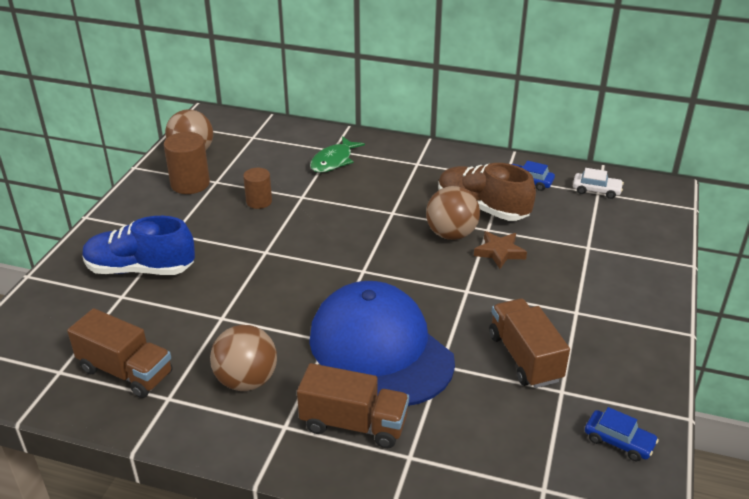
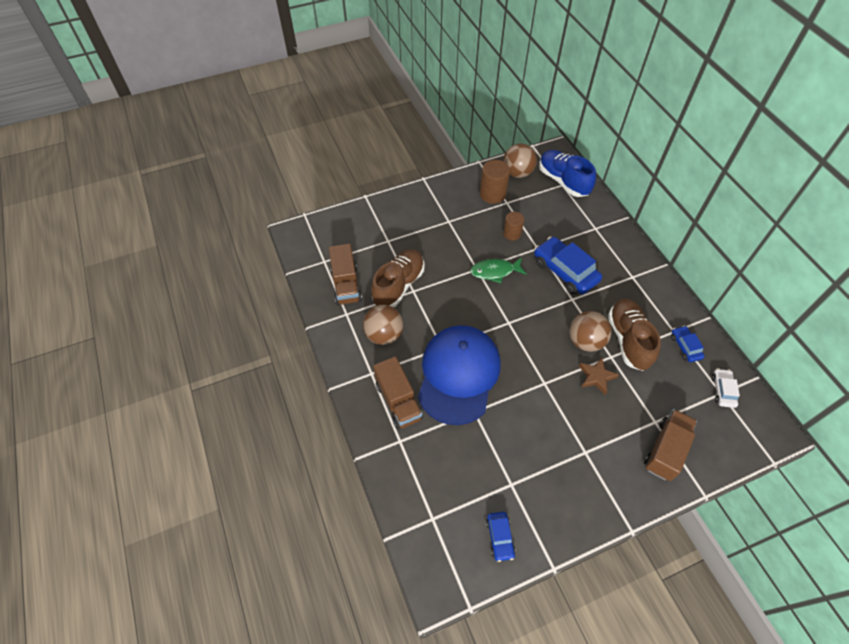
camera: 50 degrees right, 20 degrees up
blue shoe [82,216,195,275] -> blue shoe moved to [539,150,596,197]
green fish [310,136,365,173] -> green fish moved to [470,257,527,283]
brown truck [489,299,570,388] -> brown truck moved to [644,409,697,481]
white car [573,168,624,199] -> white car turned 150 degrees counterclockwise [712,368,740,408]
none -> brown shoe [371,249,424,307]
none -> blue car [534,237,602,295]

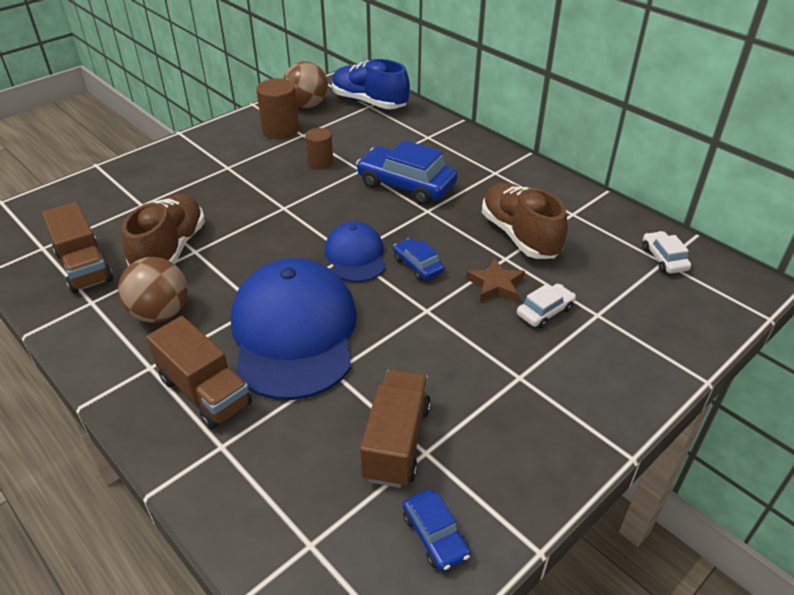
camera: 20 degrees left, 15 degrees down
green fish [470,257,527,283] -> none
brown ball [569,311,612,352] -> none
brown truck [644,409,697,481] -> brown truck moved to [360,369,431,488]
blue car [671,326,705,362] -> blue car moved to [393,238,444,281]
none -> blue cap [325,222,386,282]
none -> white car [517,284,576,328]

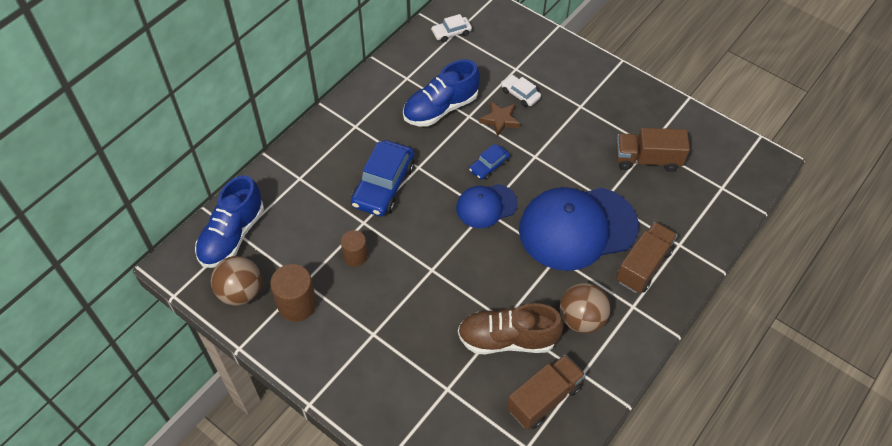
camera: 100 degrees left, 15 degrees up
blue car [403,489,471,571] -> none
brown shoe [482,183,568,259] -> blue shoe [403,59,480,127]

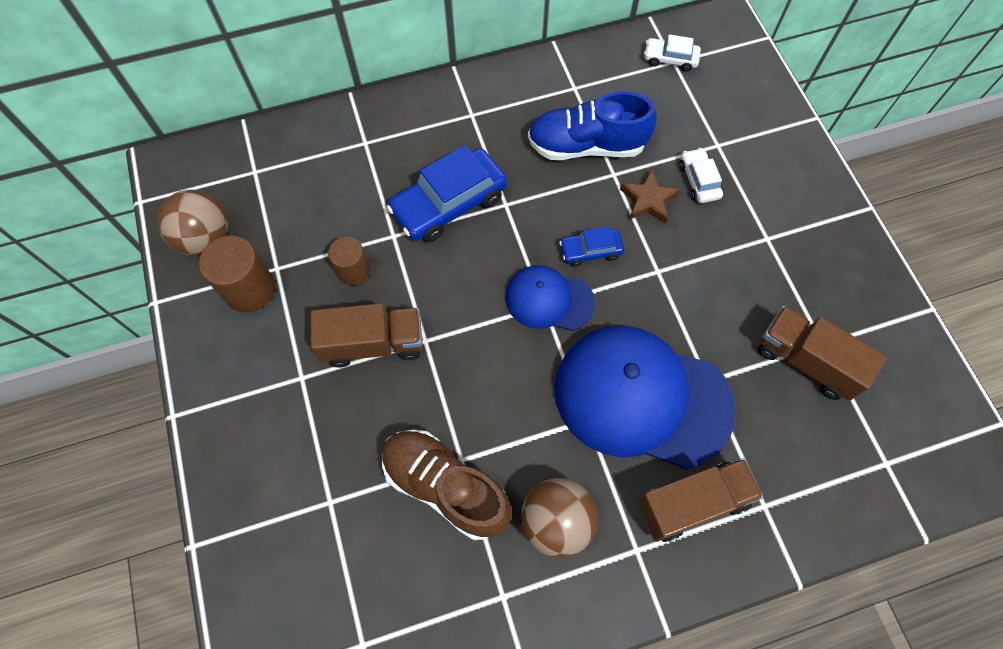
camera: 35 degrees right, 10 degrees up
blue shoe [195,175,264,268] -> none
brown truck [507,354,586,430] -> brown truck moved to [310,303,423,368]

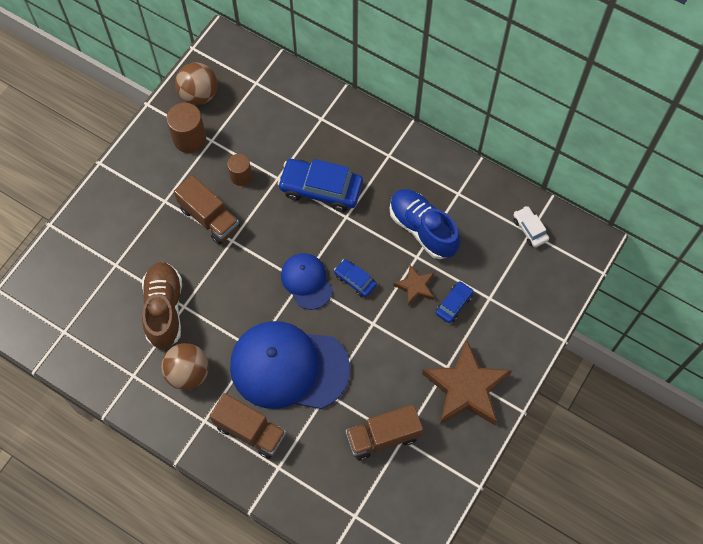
camera: 50 degrees right, 0 degrees up
blue cap [555,326,736,469] -> blue cap turned 60 degrees counterclockwise [230,321,350,409]
white car [679,148,723,203] -> blue car [436,281,474,323]
brown truck [758,306,887,401] -> brown truck turned 105 degrees counterclockwise [345,404,423,461]
none -> brown star [422,340,512,425]

